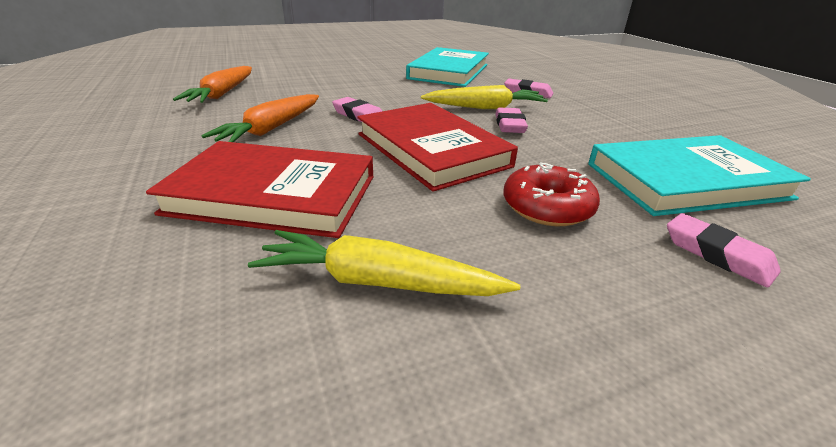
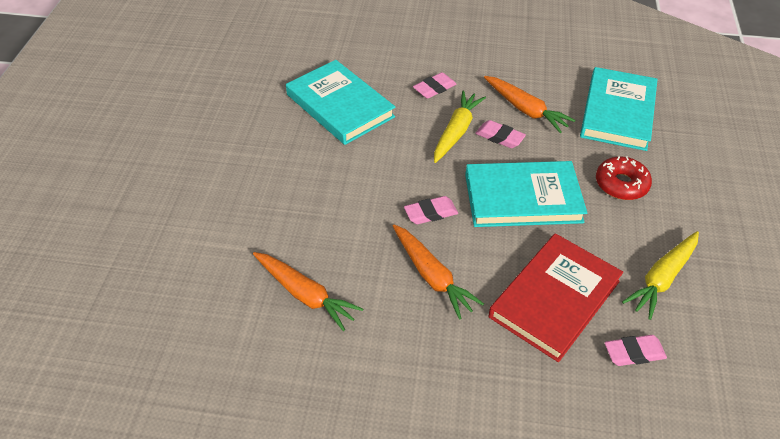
camera: 60 degrees left, 15 degrees up
red book [358,103,518,192] -> turquoise book [465,161,587,227]
pink eraser [667,213,781,287] -> pink eraser moved to [605,335,667,366]
none -> orange carrot [484,76,576,133]

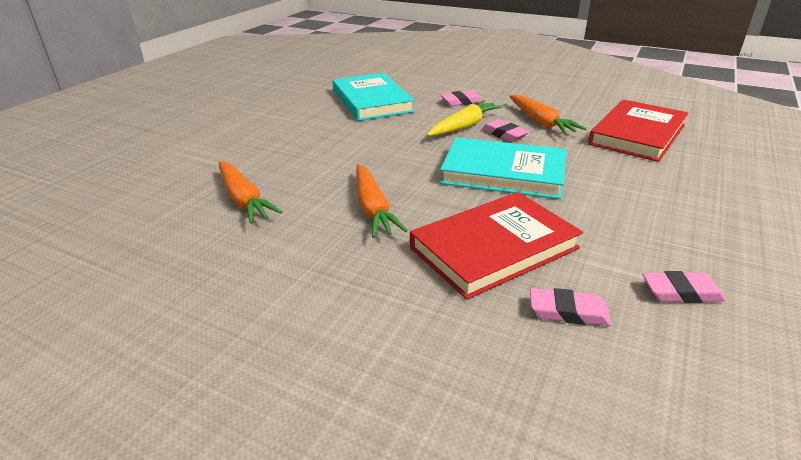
camera: 20 degrees right, 15 degrees down
pink eraser [404,196,458,224] -> pink eraser moved to [642,271,726,303]
turquoise book [580,67,658,151] -> red book [588,100,689,162]
red donut [596,156,652,200] -> none
yellow carrot [622,231,699,320] -> none

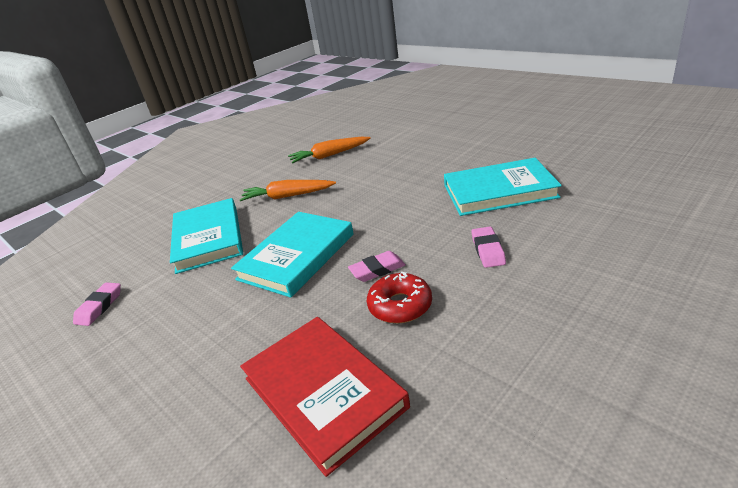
camera: 110 degrees right, 0 degrees up
red book [410,192,583,300] -> turquoise book [170,198,243,274]
yellow carrot [427,100,503,136] -> none
orange carrot [509,95,586,135] -> red donut [367,272,432,323]
pink eraser [530,288,612,326] -> none

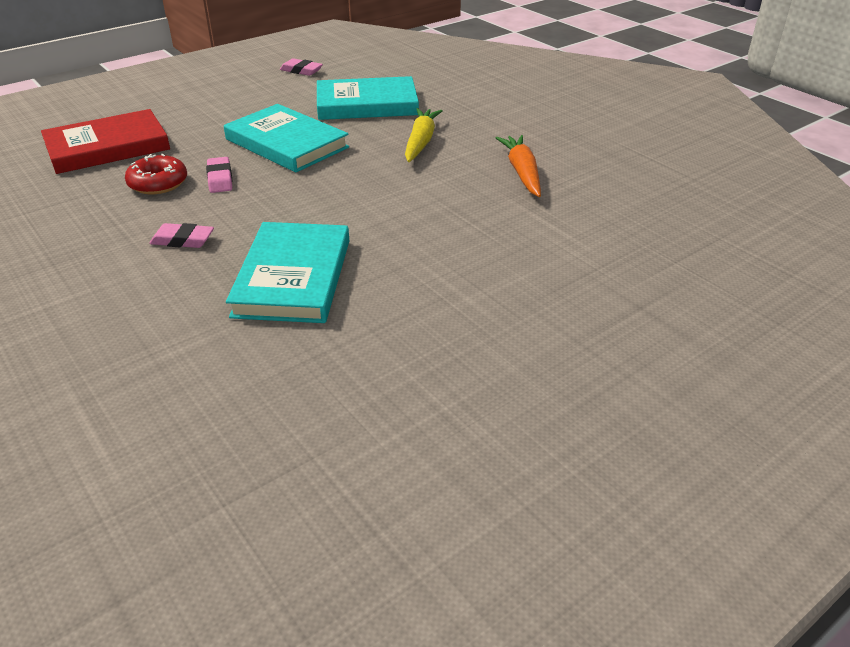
camera: 95 degrees right, 5 degrees up
orange carrot [240,180,336,201] -> yellow carrot [405,108,442,162]

